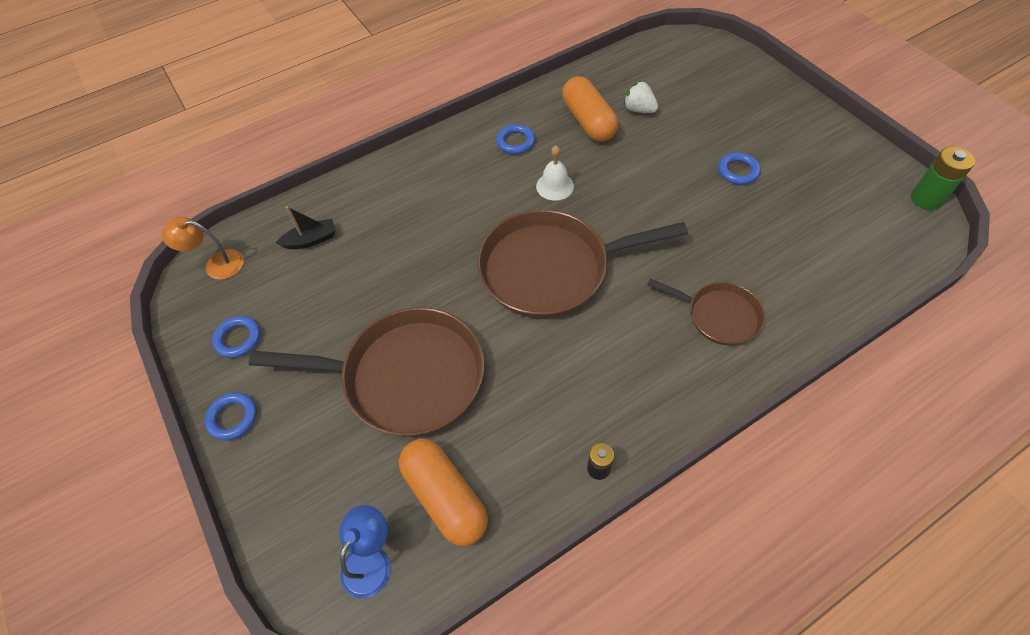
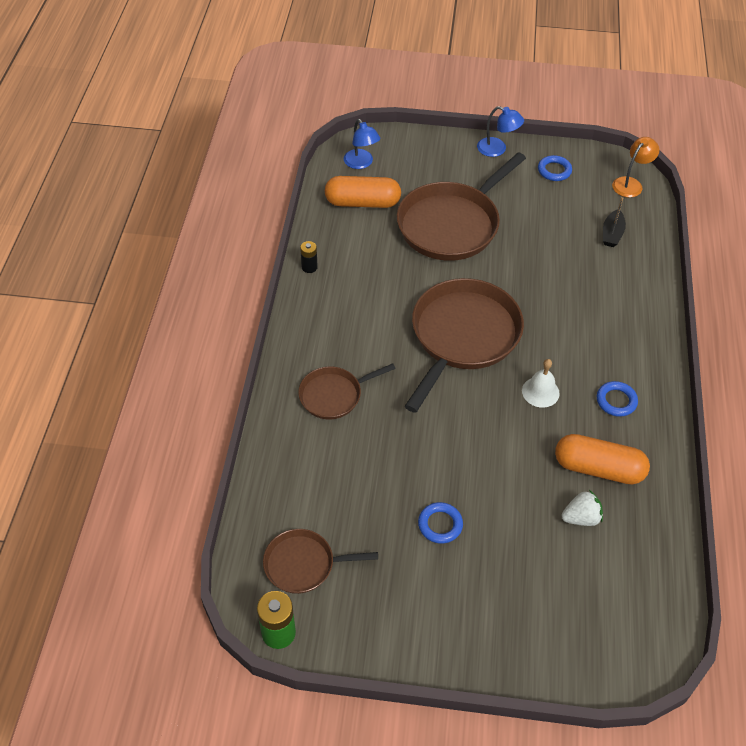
camera: 125 degrees right, 5 degrees down
blue ring [205,392,257,441] -> blue lamp [477,106,524,157]
none -> brown pan [263,529,378,594]

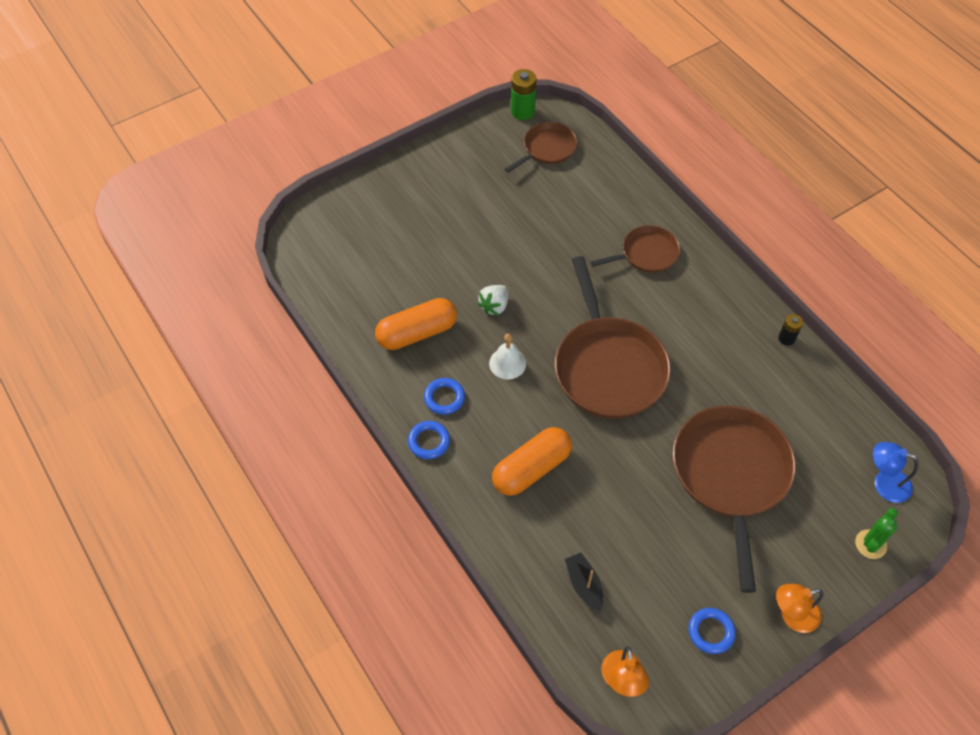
camera: 140 degrees right, 5 degrees up
brown pan [298,363,396,419] -> brown pan turned 45 degrees clockwise [591,225,680,273]
orange capsule [325,176,401,208] -> orange capsule moved to [492,427,572,496]
blue ring [418,502,463,544] -> blue ring moved to [408,421,450,459]
blue lamp [477,106,524,157] -> orange lamp [776,584,823,633]
white strawberry [561,490,603,526] -> white strawberry moved to [477,285,508,315]
none -> green cactus [855,508,898,559]

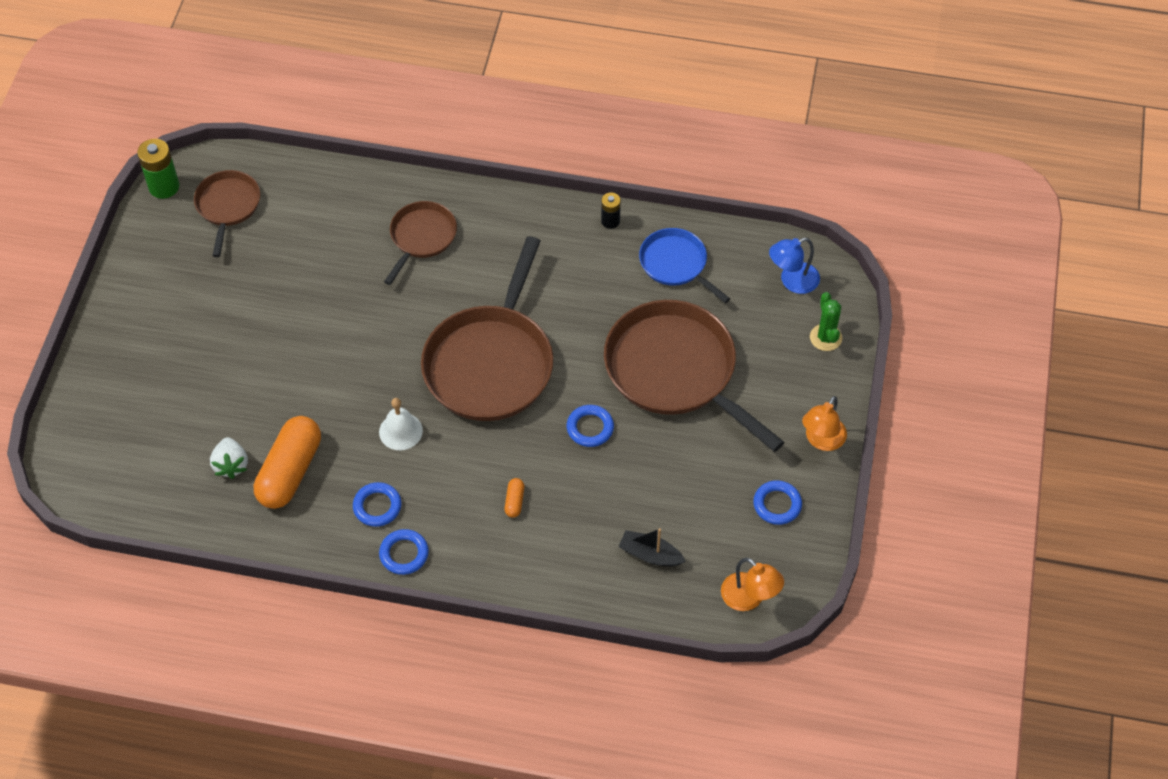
camera: 45 degrees left, 0 degrees up
white strawberry [477,285,508,315] -> white strawberry moved to [210,437,248,479]
orange capsule [492,427,572,496] -> orange capsule [505,478,524,518], size x0.41
brown pan [555,256,671,419] -> brown pan turned 75 degrees clockwise [421,236,553,421]
none -> blue ring [567,405,614,447]
none -> blue pan [639,228,730,303]

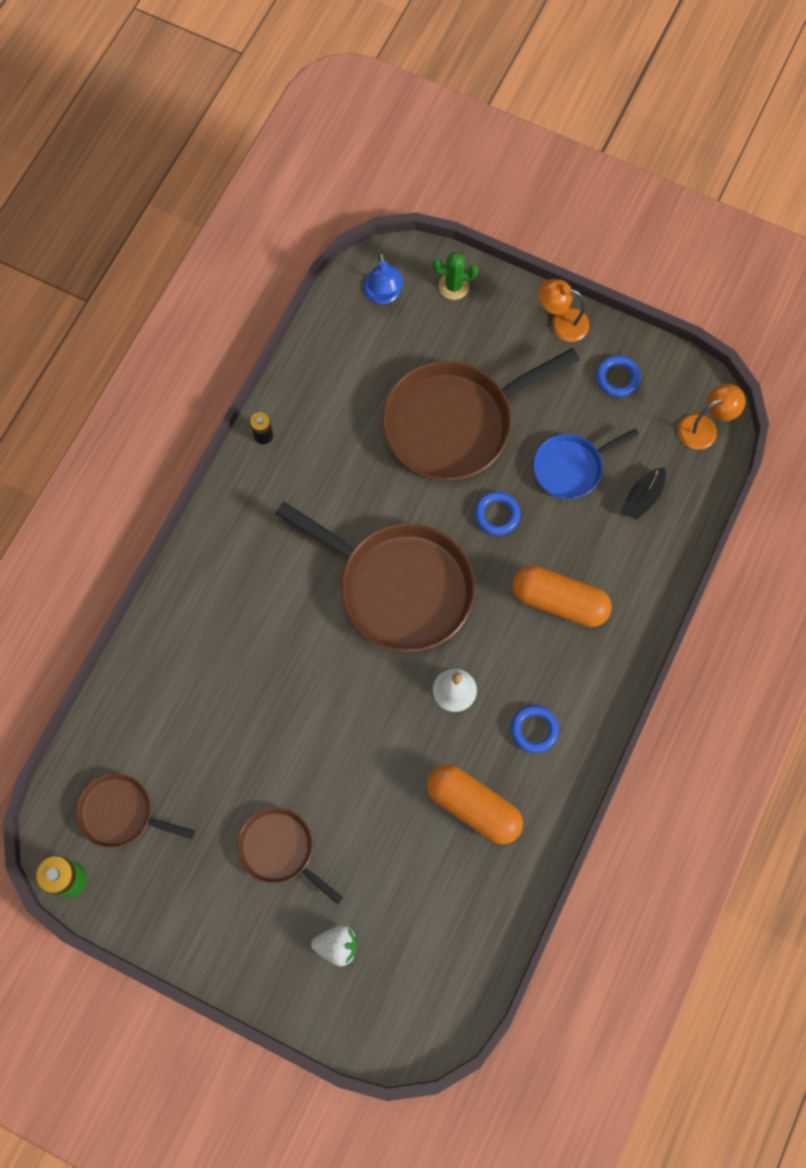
camera: 75 degrees left, 15 degrees up
white strawberry [210,437,248,479] -> white strawberry moved to [311,925,357,967]
blue ring [379,529,429,575] -> none
brown pan [384,201,457,285] -> brown pan moved to [237,807,343,904]
orange capsule [505,478,524,518] -> orange capsule [512,565,612,627], size x2.45
blue pan [639,228,730,303] -> blue pan moved to [533,428,639,499]
orange lamp [802,396,847,451] -> orange lamp turned 150 degrees clockwise [539,279,589,342]

